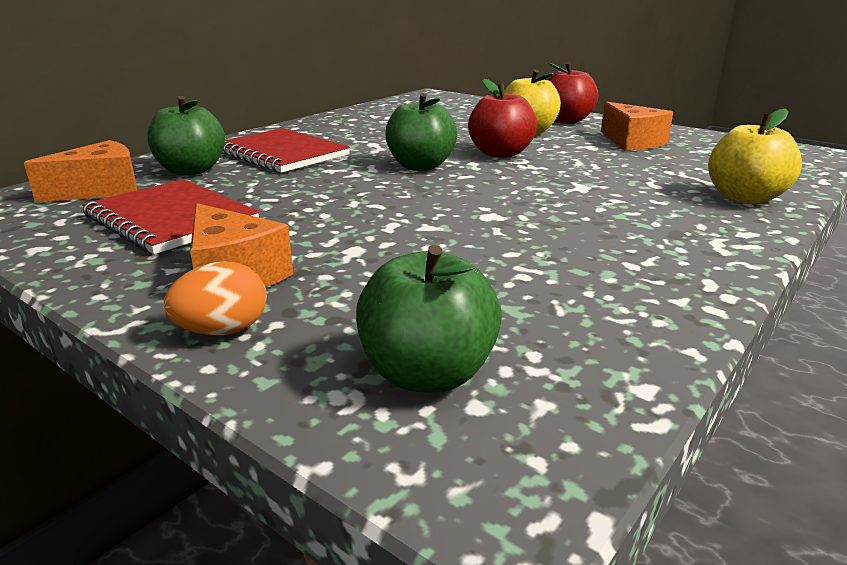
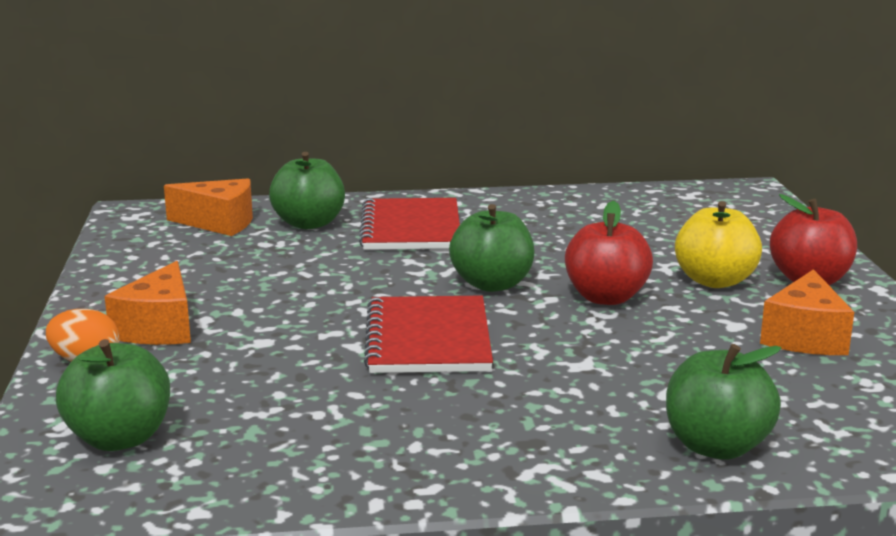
camera: 45 degrees right, 5 degrees down
red notebook [82,179,259,254] -> red notebook moved to [364,295,493,373]
yellow apple [708,108,802,204] -> green apple [666,344,782,459]

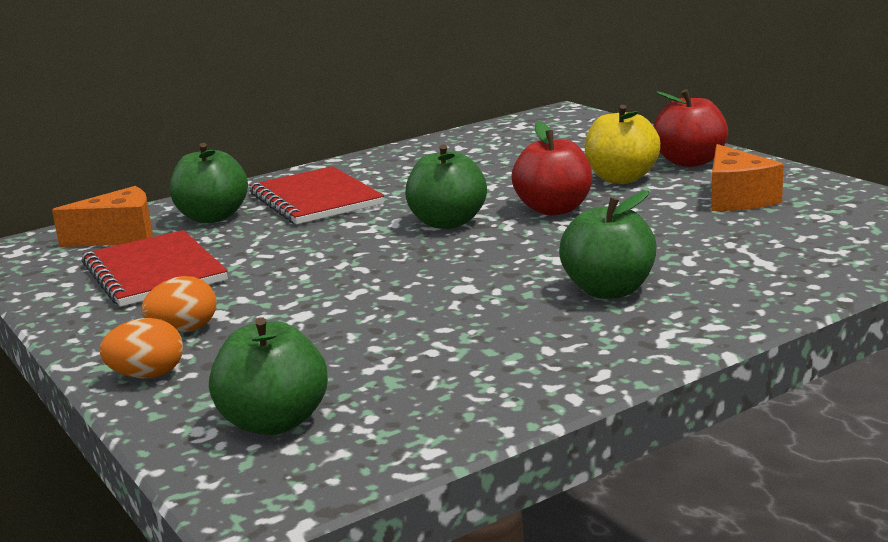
camera: 25 degrees left, 0 degrees up
orange cheese [105,261,191,345] -> orange egg [141,276,216,333]
red notebook [364,295,493,373] -> red notebook moved to [82,230,228,307]
green apple [666,344,782,459] -> green apple moved to [559,190,656,299]

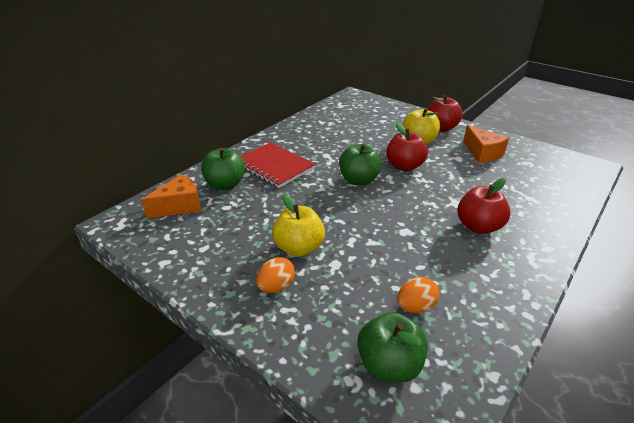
camera: 20 degrees left, 15 degrees up
red notebook [82,230,228,307] -> none
orange egg [99,318,183,378] -> orange egg moved to [397,277,439,313]
green apple [559,190,656,299] -> red apple [458,178,510,234]
none -> yellow apple [272,195,325,257]

